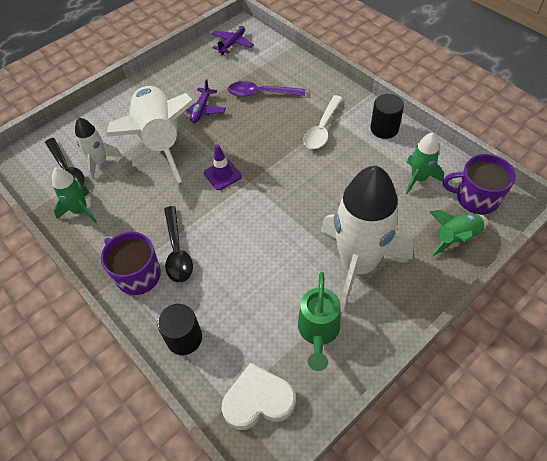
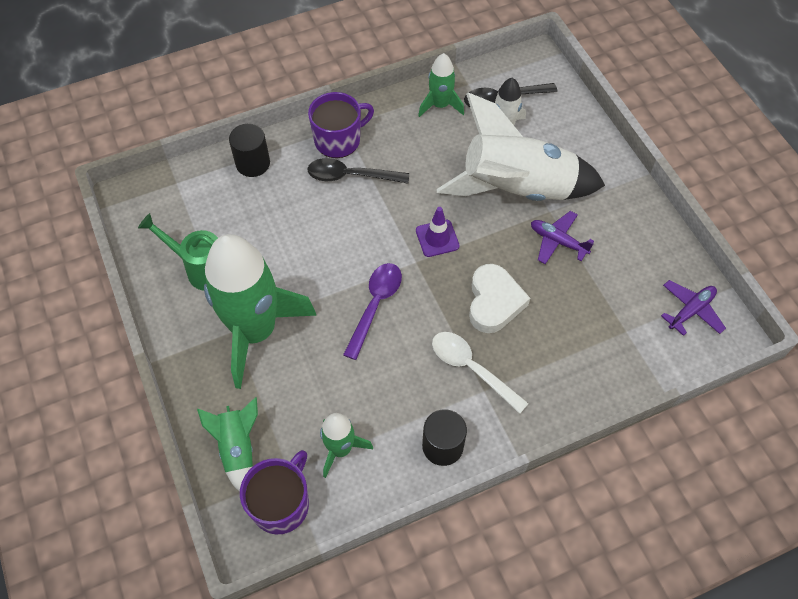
camera: 105 degrees right, 5 degrees up
purple plane [212,26,254,55] -> purple plane turned 90 degrees counterclockwise [661,280,726,336]
white heart [222,363,296,430] -> white heart moved to [469,264,530,333]
purple spoon [228,81,305,97] -> purple spoon moved to [343,263,402,360]
white rocket [321,166,414,312] -> green rocket [204,234,317,389]

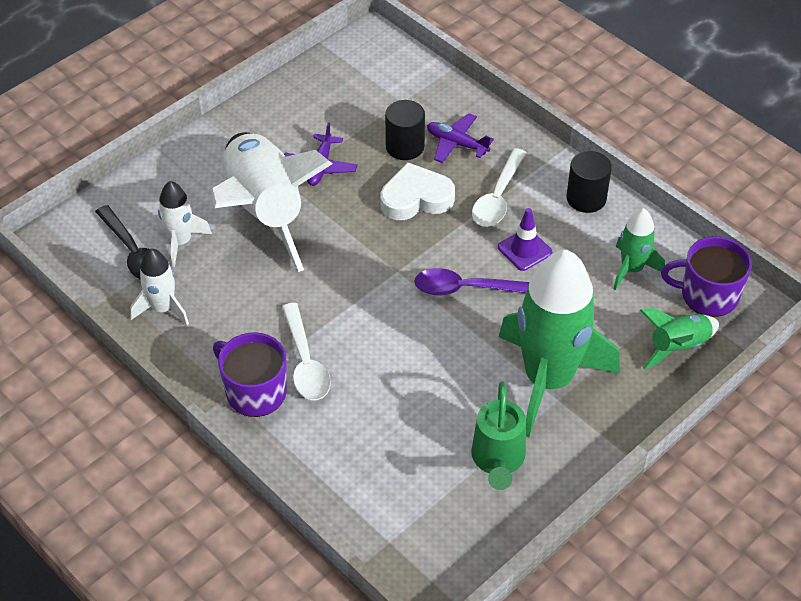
camera: 110 degrees left, 10 degrees down
black cylinder [229,124,270,177] -> black cylinder moved to [385,100,425,160]
black spoon [307,158,409,184] -> white spoon [282,303,331,400]
purple traffic cone [416,207,460,257] -> purple traffic cone moved to [498,208,552,271]
green rocket [418,53,464,117] -> white rocket [130,248,189,325]
purple plane [661,280,726,336] -> purple plane moved to [427,113,494,163]

